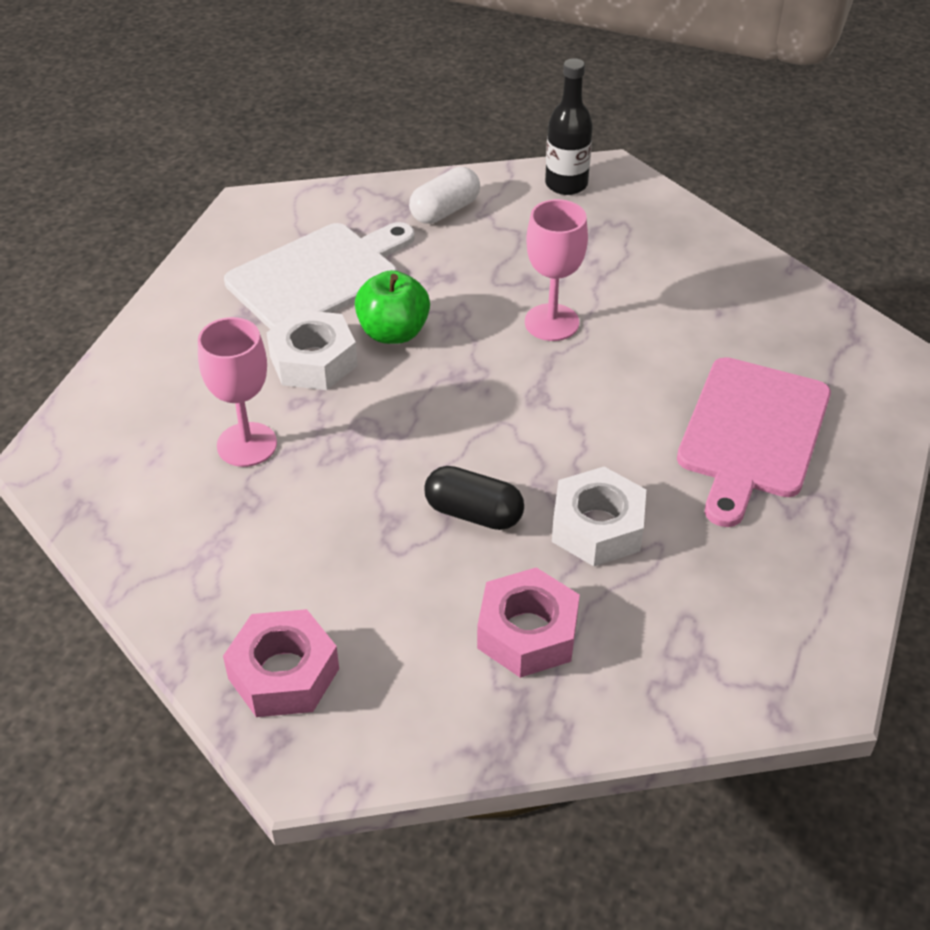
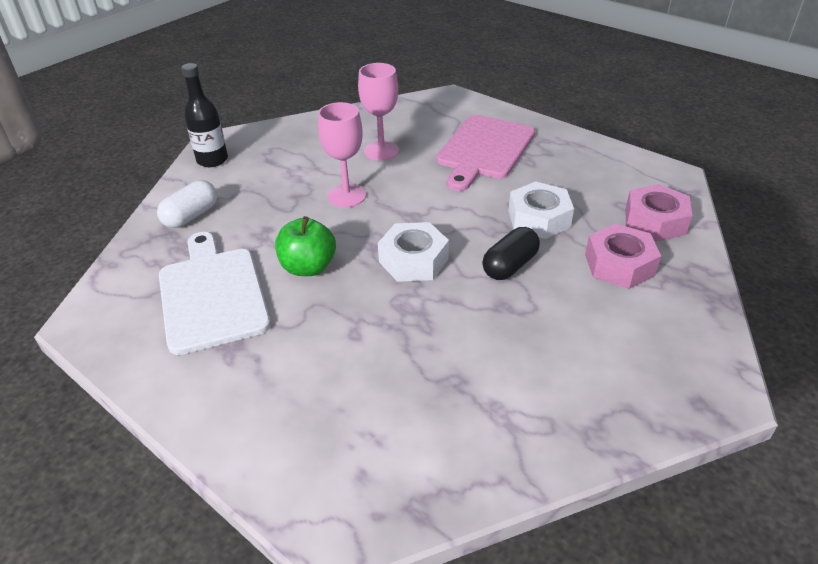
camera: 70 degrees left, 5 degrees down
pink goblet [198,317,277,467] -> pink goblet moved to [358,63,399,161]
pink nut [223,609,339,717] -> pink nut moved to [626,184,692,242]
white nut [267,309,358,390] -> white nut moved to [378,222,449,282]
white capsule [409,167,480,224] -> white capsule turned 60 degrees clockwise [157,180,217,228]
pink cutting board [677,357,831,527] -> pink cutting board turned 75 degrees clockwise [436,115,535,191]

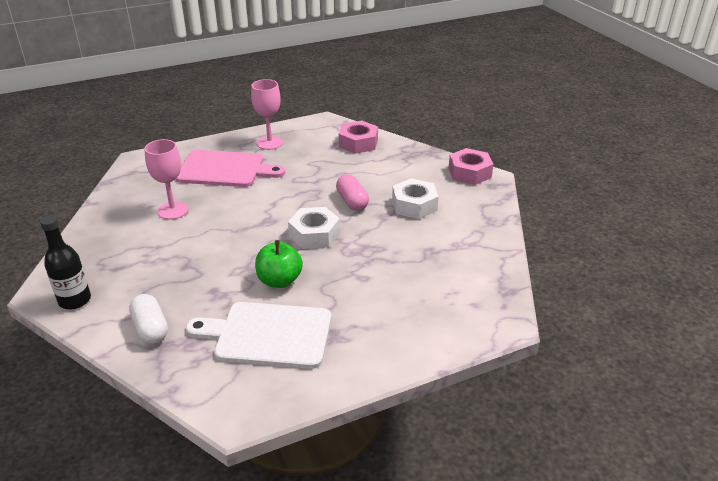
camera: 65 degrees left, 5 degrees down
pink goblet [318,102,366,207] -> pink goblet moved to [251,79,283,150]
pink cutting board [436,115,535,191] -> pink cutting board turned 45 degrees counterclockwise [176,150,285,187]
black capsule [482,227,540,280] -> pink capsule [336,174,369,211]
white nut [509,181,574,239] -> white nut moved to [392,178,439,219]
pink nut [585,224,661,289] -> pink nut moved to [449,148,493,185]

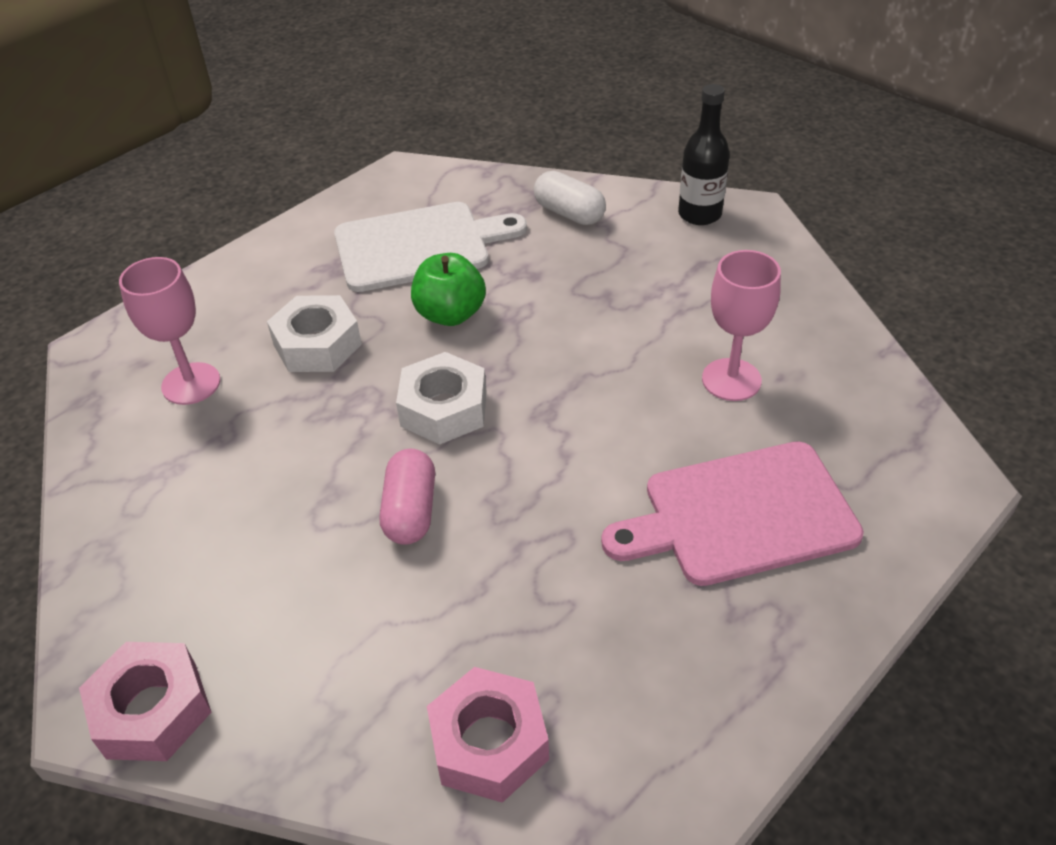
camera: 160 degrees right, 10 degrees up
pink goblet [251,79,283,150] -> pink goblet moved to [119,257,220,405]
pink capsule [336,174,369,211] -> pink capsule turned 45 degrees clockwise [380,449,435,545]
white nut [392,178,439,219] -> white nut moved to [267,295,362,372]

